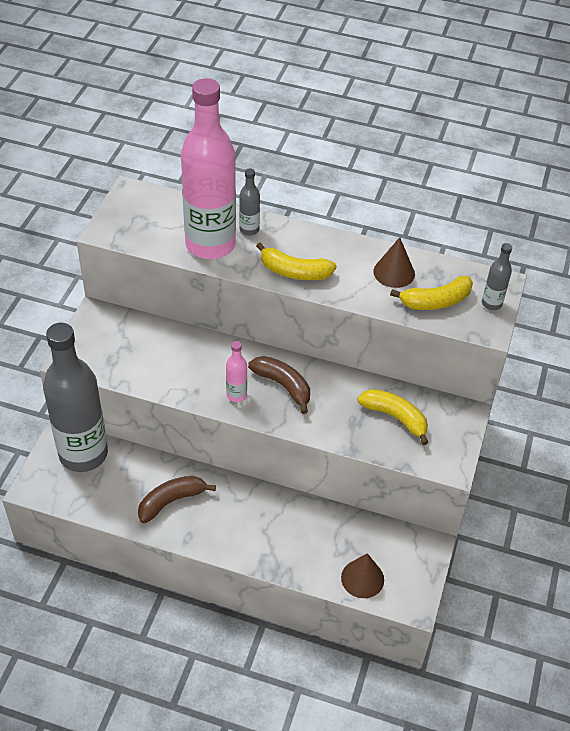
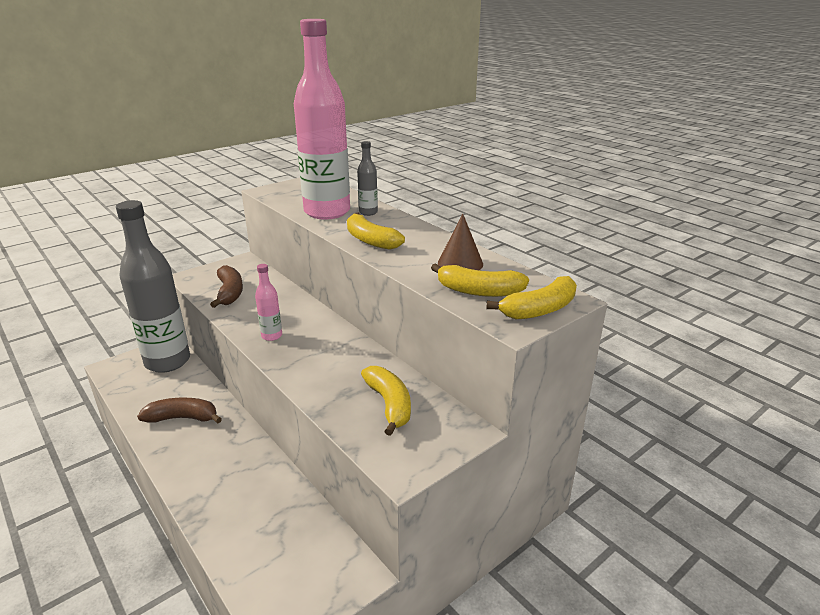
camera: 35 degrees right, 20 degrees down
brown banana [248,356,310,414] -> brown banana moved to [210,265,243,308]
brown cone [341,553,384,598] -> none
grey bottle [482,243,512,310] -> yellow banana [486,276,577,319]

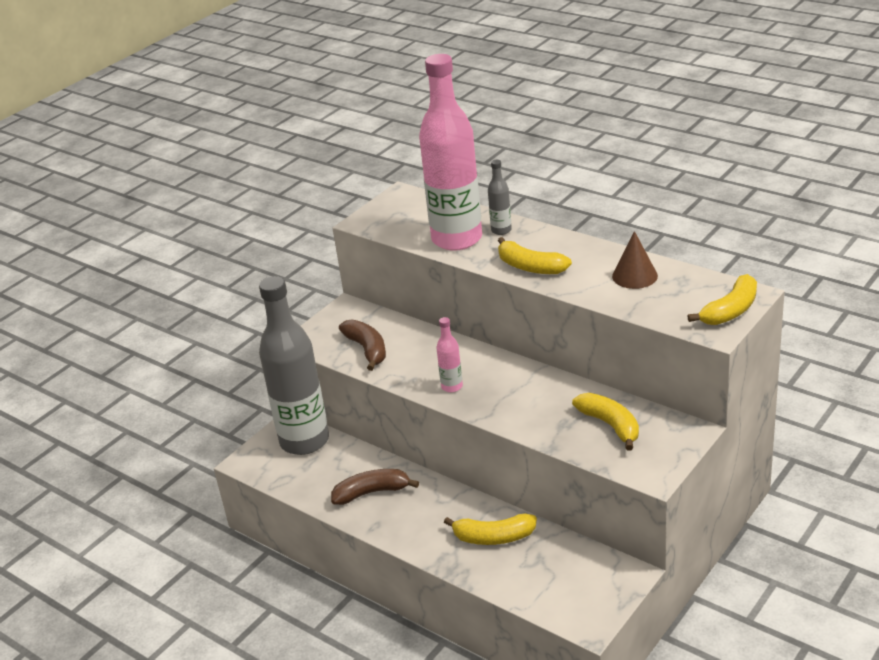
camera: 10 degrees left, 5 degrees up
yellow banana [431,263,529,297] -> yellow banana moved to [444,514,537,545]

